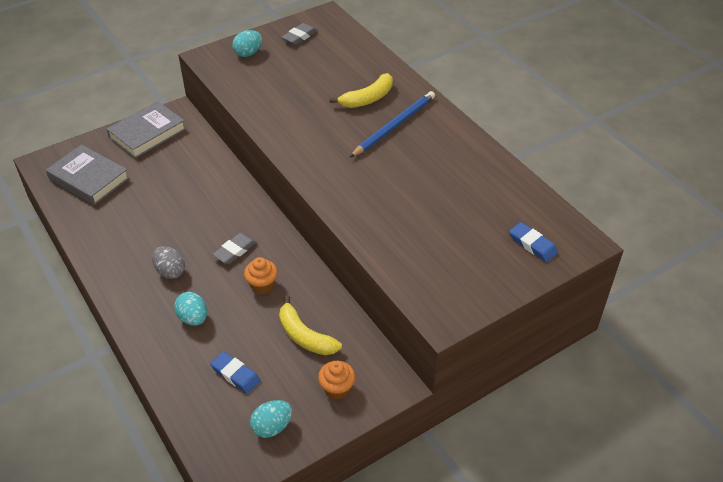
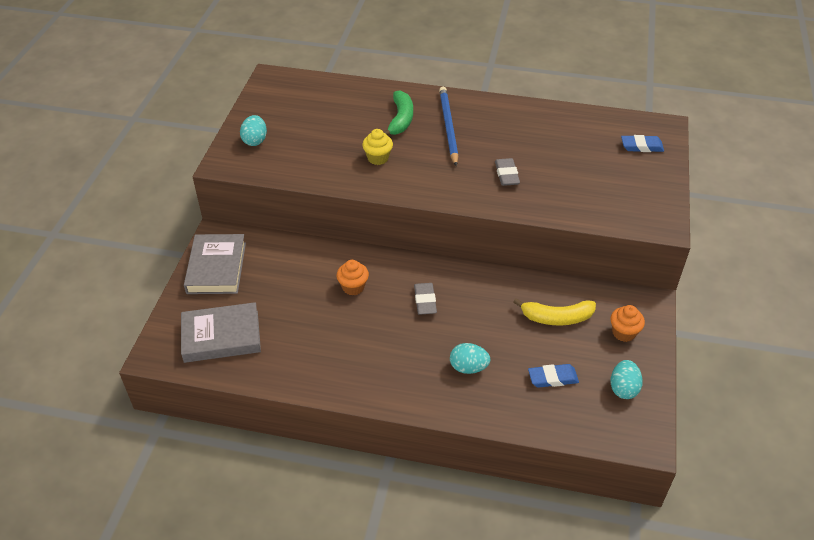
camera: 45 degrees left, 0 degrees up
grey egg [152,246,185,279] -> none
orange cupcake [244,257,278,294] -> orange cupcake moved to [337,260,369,295]
grey eraser [281,23,317,45] -> grey eraser moved to [495,158,520,186]
yellow banana [329,73,393,108] -> green banana [384,90,413,135]
none -> yellow cupcake [362,129,393,165]

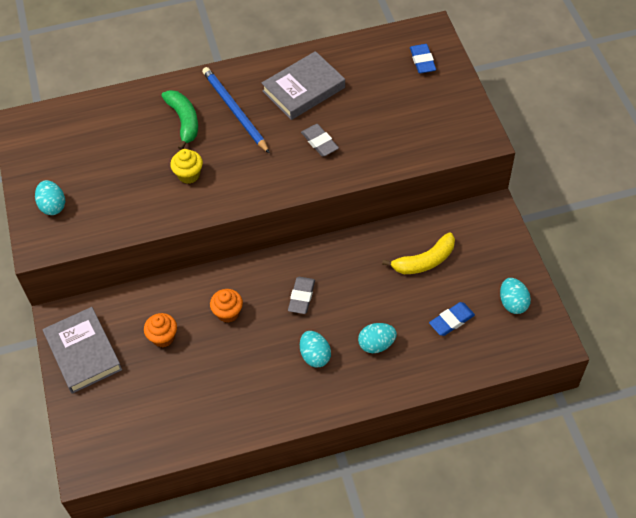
camera: 25 degrees left, 10 degrees up
grey book [181,302,261,363] -> grey book moved to [262,51,345,120]
grey eraser [414,283,437,315] -> grey eraser turned 45 degrees clockwise [288,277,315,314]
orange cupcake [610,305,645,342] -> orange cupcake moved to [144,313,177,347]
blue eraser [621,135,664,152] -> blue eraser turned 75 degrees counterclockwise [410,44,436,74]
none -> turquoise egg [300,331,331,368]

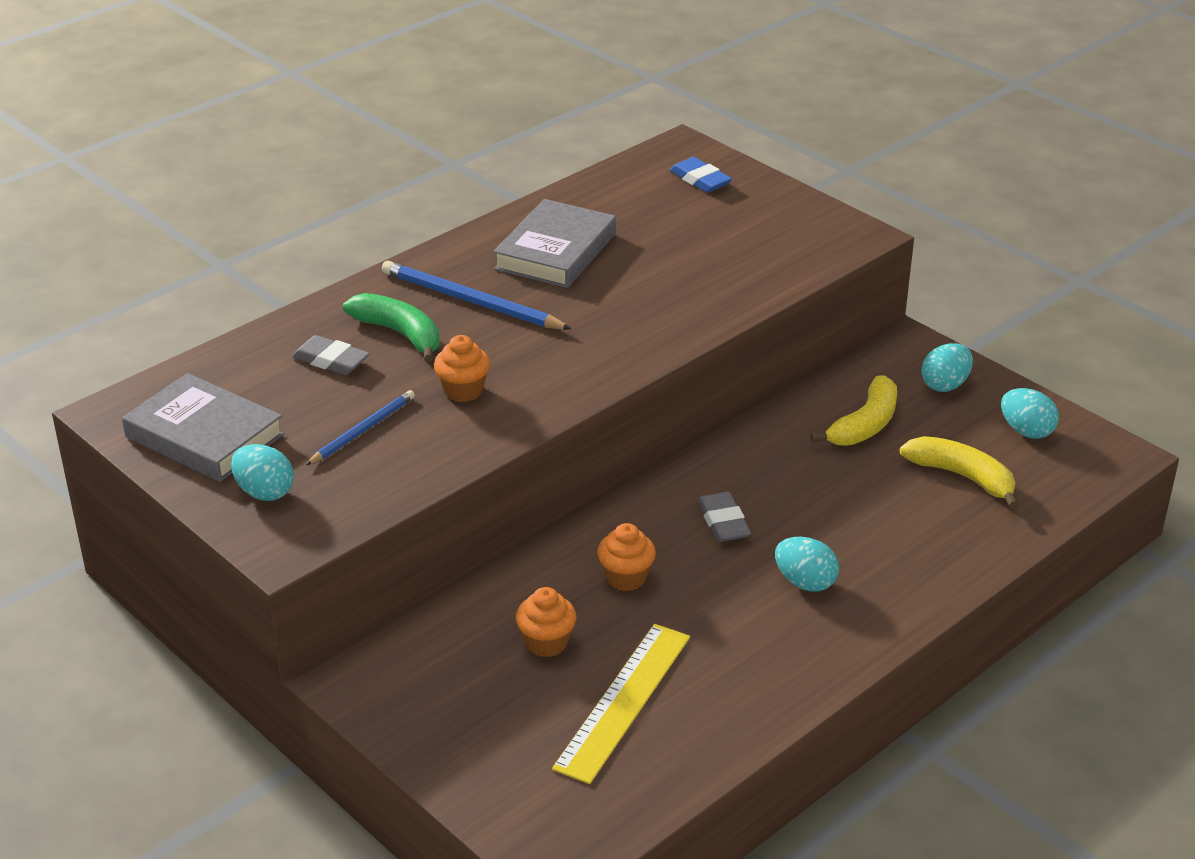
camera: 30 degrees left, 20 degrees down
grey book [43,307,122,394] -> grey book moved to [122,373,284,482]
yellow cupcake [170,149,203,184] -> orange cupcake [434,335,490,402]
grey eraser [301,124,339,157] -> grey eraser moved to [292,335,370,375]
turquoise egg [358,323,397,353] -> turquoise egg moved to [921,343,973,392]
blue eraser [429,302,475,336] -> yellow banana [900,436,1018,509]
none -> blue pencil [306,390,415,465]
none -> yellow ruler [552,624,690,784]

